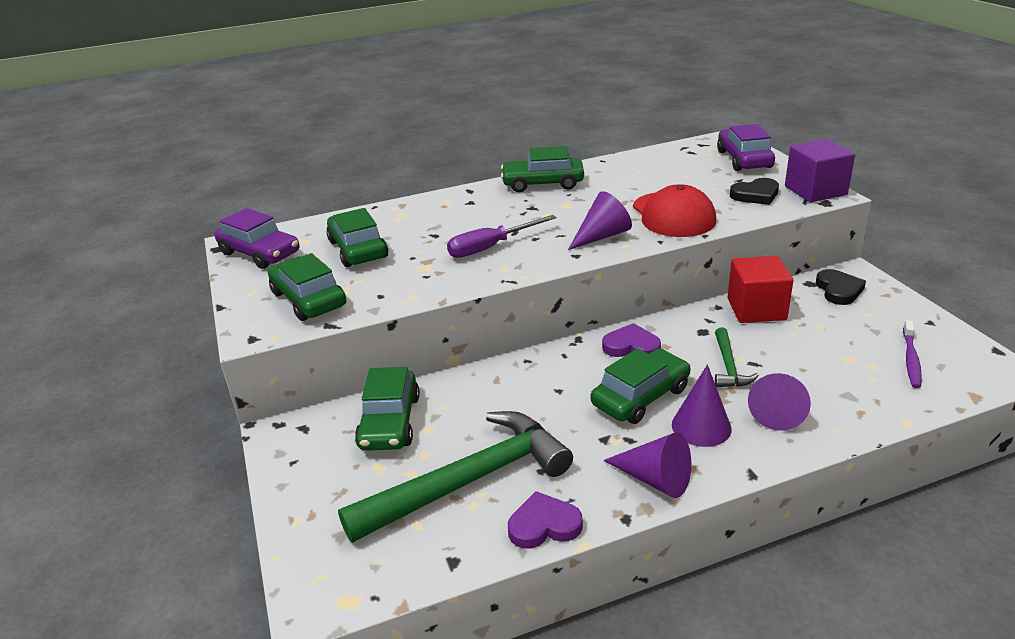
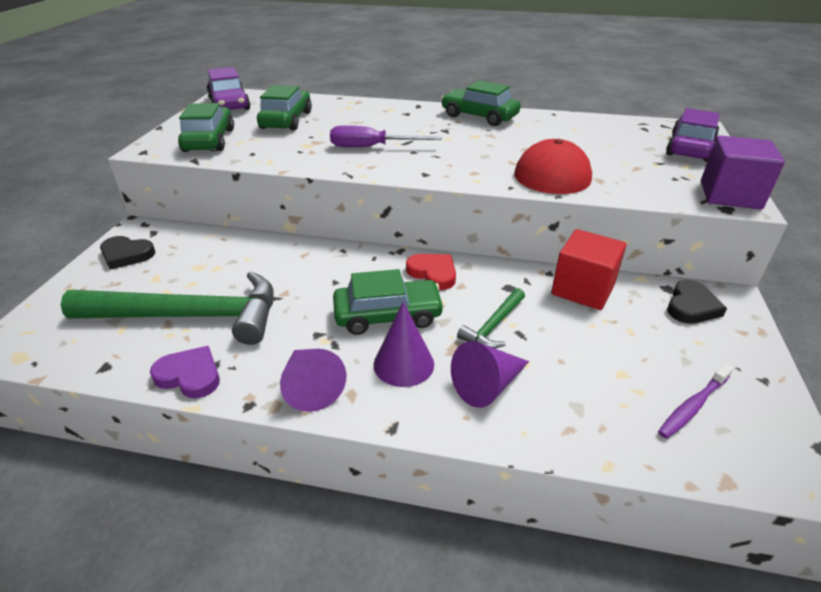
camera: 30 degrees right, 5 degrees up
green car [355,367,420,451] -> none
purple cone [568,191,632,250] -> none
purple heart [602,323,661,357] -> red heart [406,254,456,290]
black heart [730,178,779,205] -> black heart moved to [100,236,155,270]

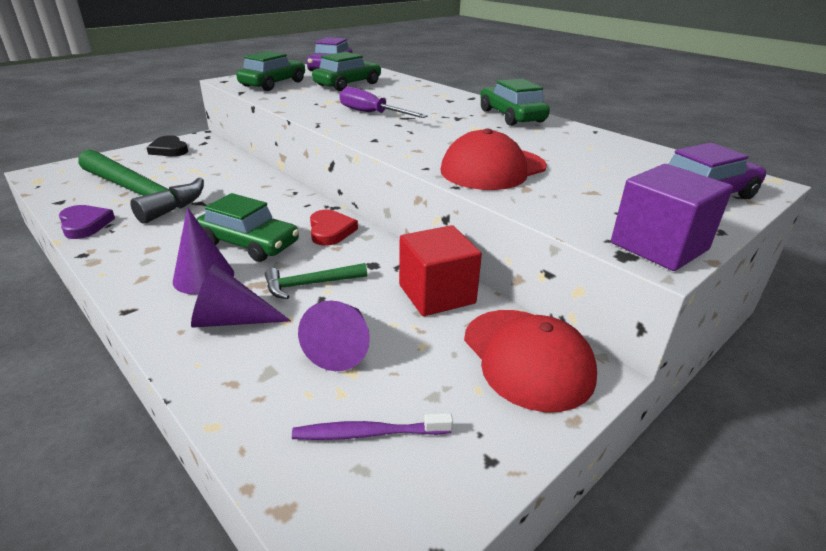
camera: 35 degrees right, 5 degrees down
purple cone [280,349,346,412] -> purple cone moved to [298,300,370,371]
black heart [667,280,727,324] -> red cap [464,310,597,412]

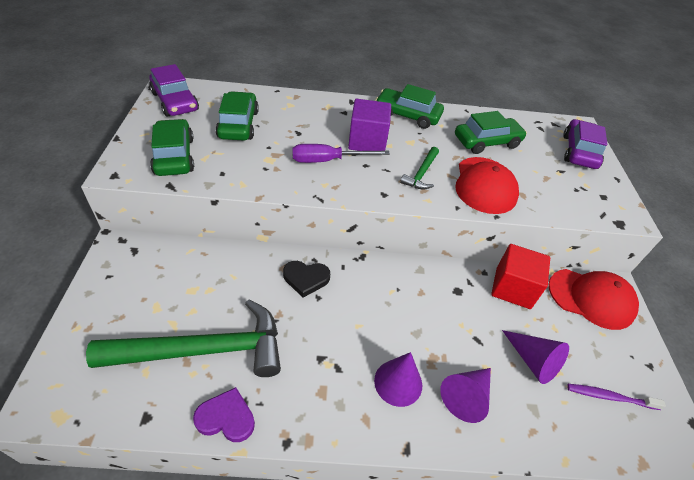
camera: 50 degrees left, 15 degrees up
black heart [146,135,188,156] -> black heart moved to [283,261,330,298]
green car [197,193,299,262] -> green car moved to [455,111,527,154]
green hammer [265,263,367,299] -> green hammer moved to [400,147,439,190]
purple toothbrush [292,413,453,440] -> purple toothbrush turned 60 degrees clockwise [567,384,666,410]
red heart [310,210,358,246] -> none
purple cube [611,164,733,271] -> purple cube moved to [348,99,391,151]

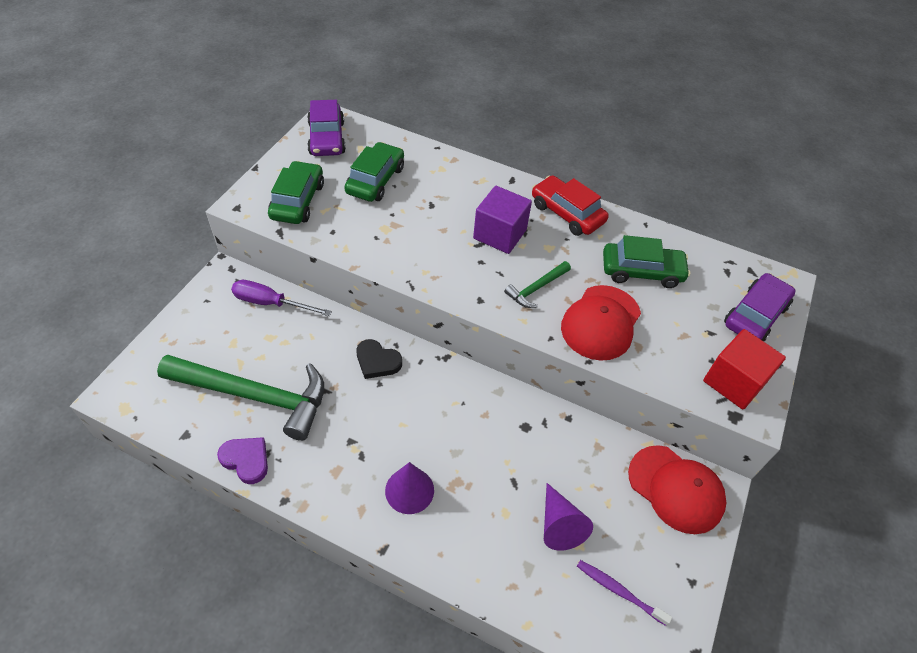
camera: 25 degrees right, 5 degrees up
purple screwdriver [292,144,390,163] -> purple screwdriver moved to [231,280,332,316]
green car [375,84,444,129] -> red car [532,175,608,236]
purple cone [440,368,491,423] -> none
red cube [491,244,550,309] -> red cube moved to [703,329,786,410]

